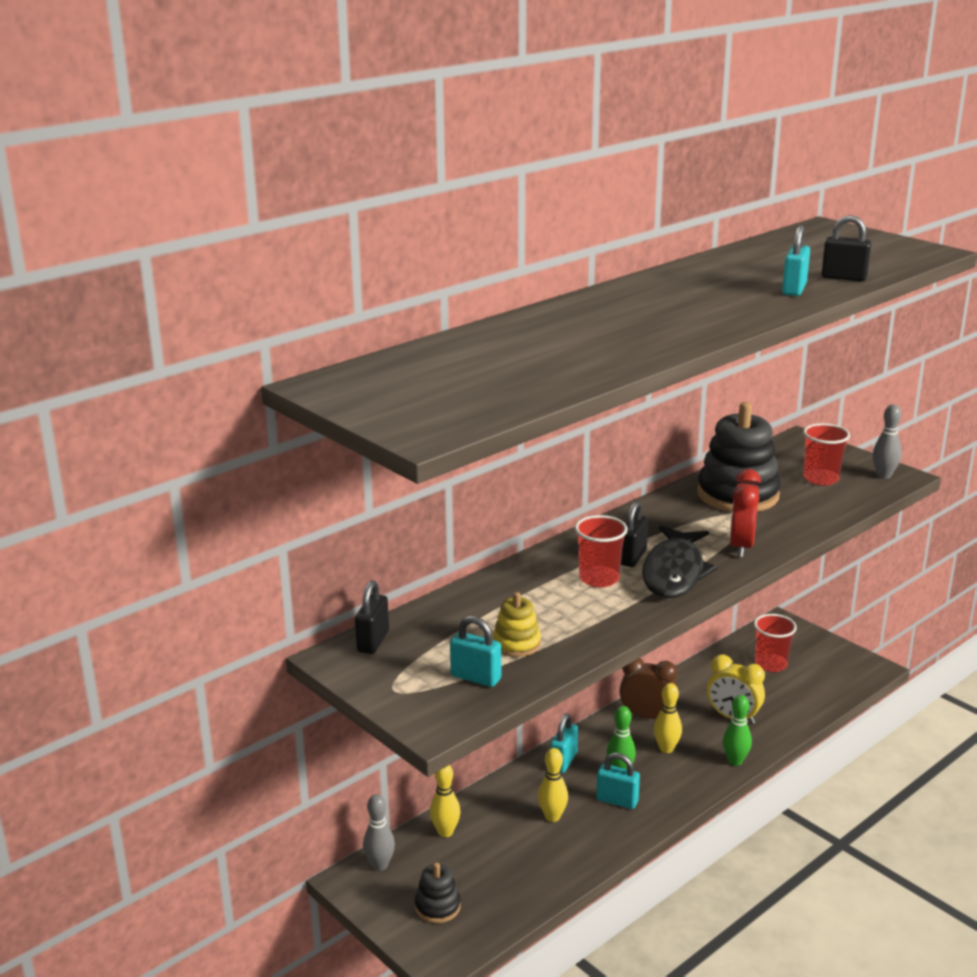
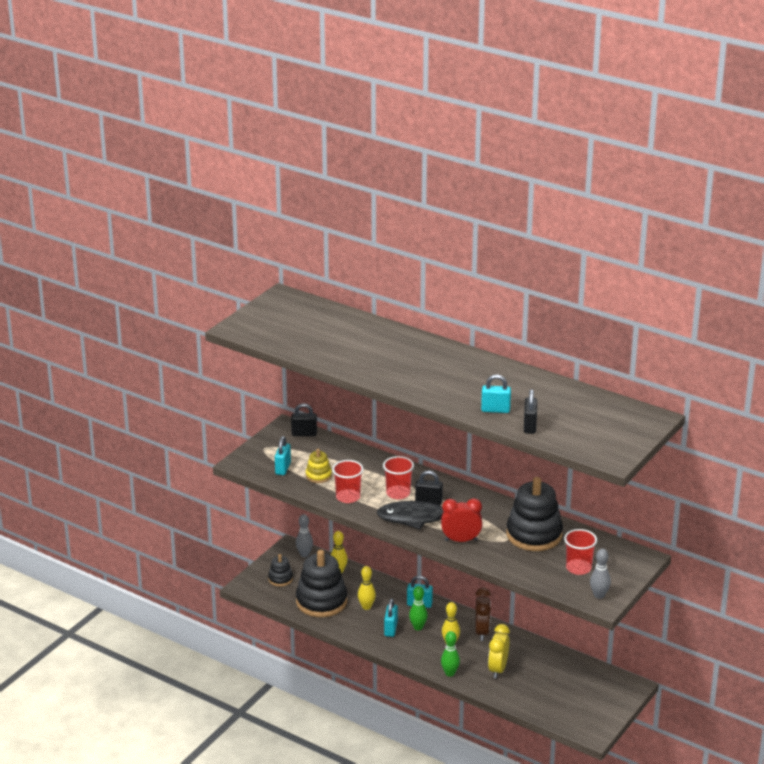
camera: 75 degrees right, 5 degrees up
red cup [754,614,797,672] -> red cup moved to [332,460,364,503]
none -> black stacking toy [296,550,347,617]

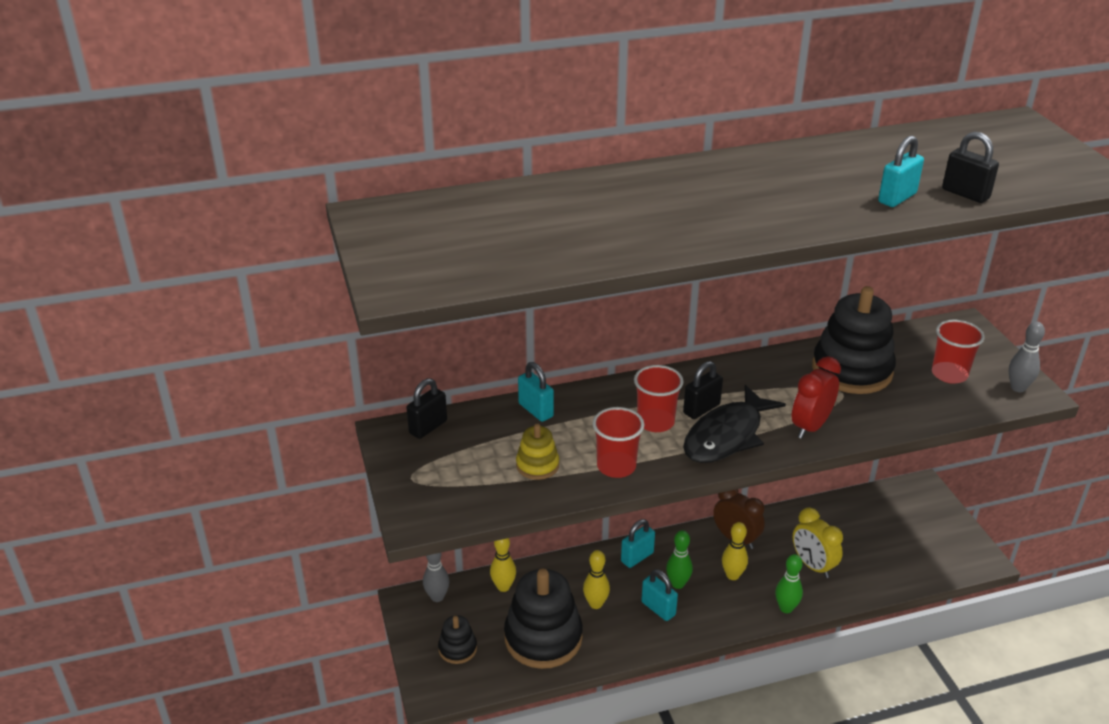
camera: 50 degrees left, 5 degrees up
turquoise padlock [275,436,291,475] -> turquoise padlock moved to [518,362,554,422]

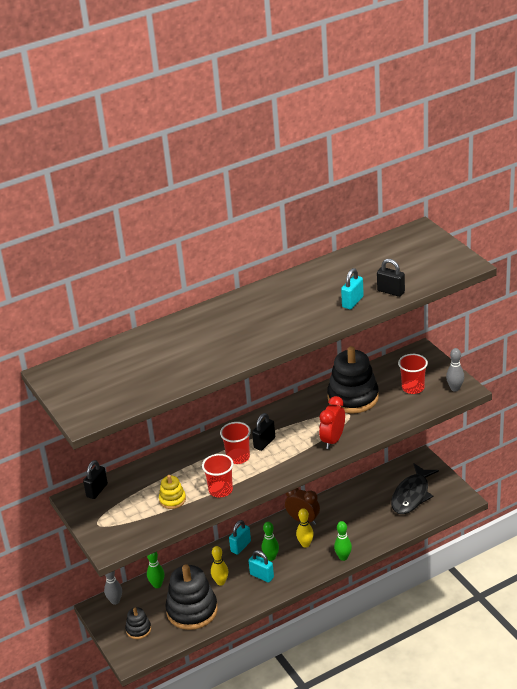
camera: 10 degrees left, 0 degrees up
yellow bowling pin [490,538,516,592] -> green bowling pin [147,552,165,588]
turquoise padlock [518,362,554,422] -> none
black fish [683,385,786,463] -> black fish moved to [391,464,439,514]
yellow clock [793,508,843,578] -> none

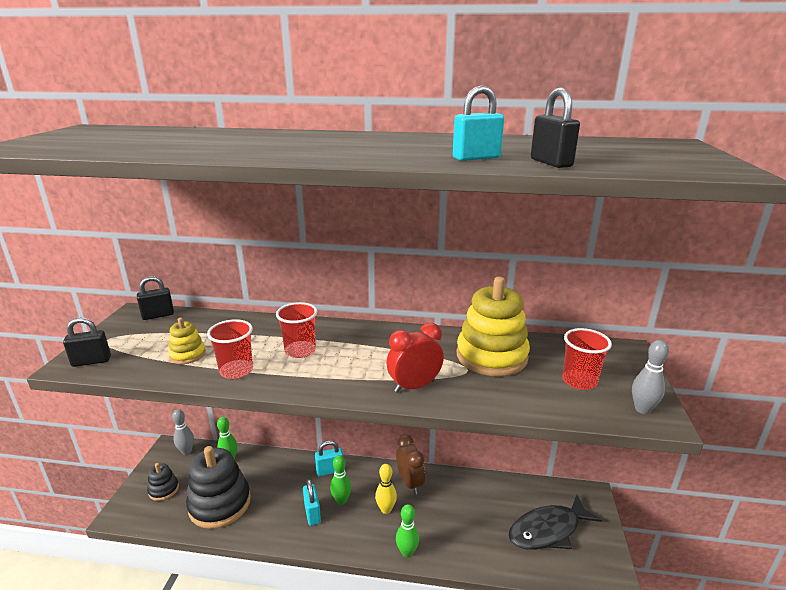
camera: 35 degrees right, 10 degrees down
yellow bowling pin [211,546,228,586] -> none
black padlock [252,413,275,451] -> black padlock moved to [63,318,111,367]
black stacking toy [327,346,379,413] -> yellow stacking toy [457,277,530,376]

